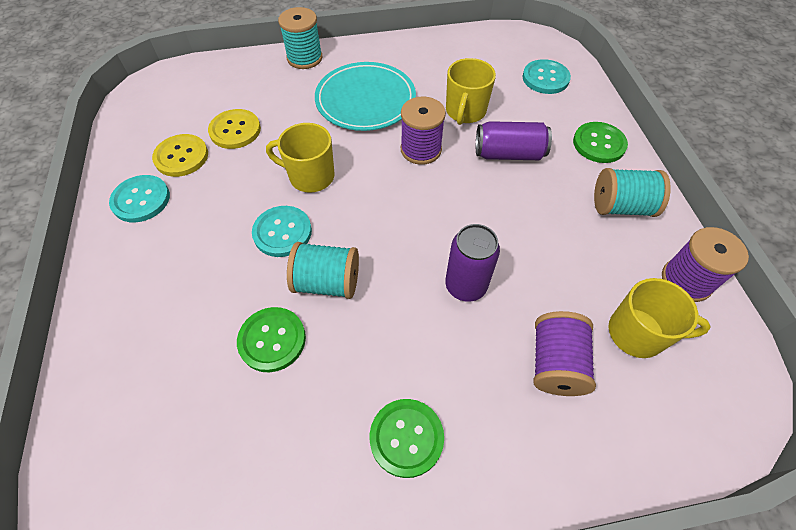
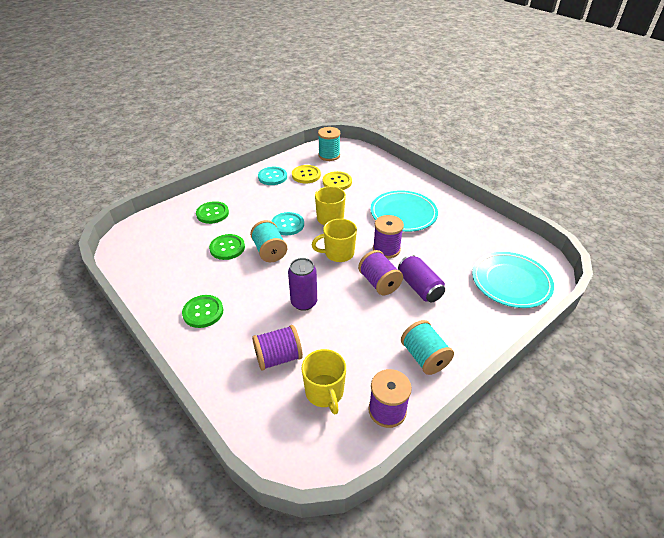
camera: 60 degrees right, 15 degrees down
turquoise spool [278,7,322,69] -> turquoise spool moved to [318,127,340,161]
yellow mug [446,58,496,125] -> yellow mug moved to [312,219,357,262]
turquoise button [523,59,571,94] -> turquoise plate [472,252,554,308]
green button [573,122,628,163] -> green button moved to [196,201,229,224]
none -> purple spool [358,250,403,295]

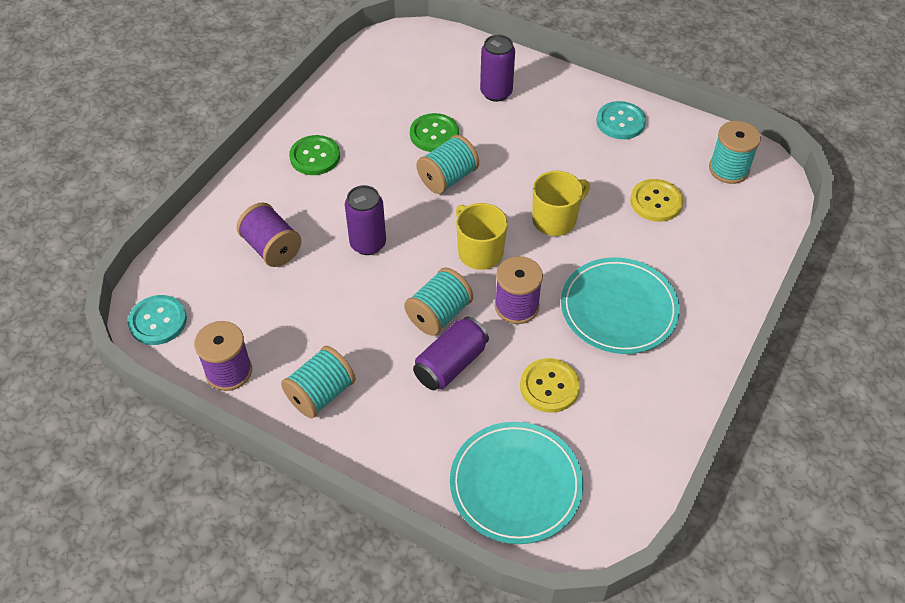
camera: 70 degrees right, 10 degrees up
green button [196,201,229,224] -> purple can [480,35,515,102]
turquoise button [272,212,304,235] -> turquoise button moved to [128,295,187,345]
yellow button [292,165,321,184] -> yellow button moved to [520,358,580,413]
yellow mug [301,349,346,414] -> none
purple spool [358,250,403,295] -> turquoise spool [404,267,473,336]

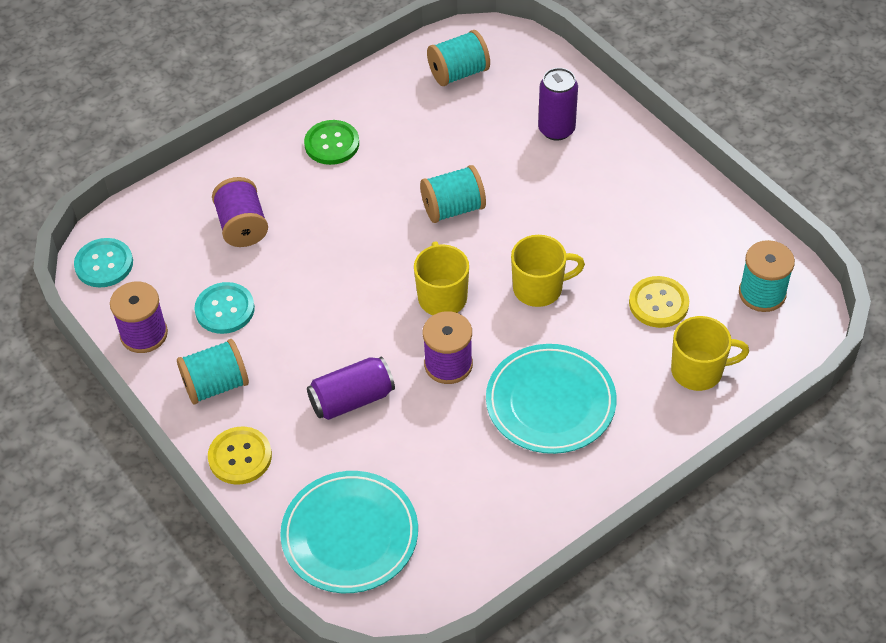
camera: 25 degrees right, 0 degrees up
purple can [345,185,386,255] -> none
turquoise spool [404,267,473,336] -> turquoise spool moved to [427,30,490,86]
green button [410,113,459,152] -> none
yellow button [520,358,580,413] -> yellow button moved to [208,426,272,485]
turquoise button [596,101,646,139] -> turquoise button moved to [194,282,255,334]
none -> yellow mug [671,316,749,391]

